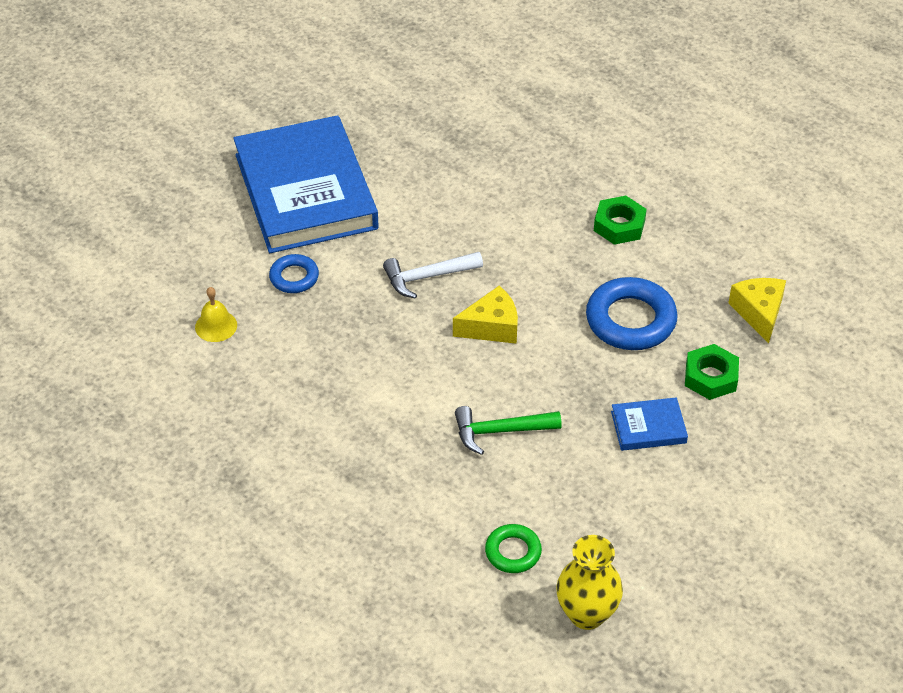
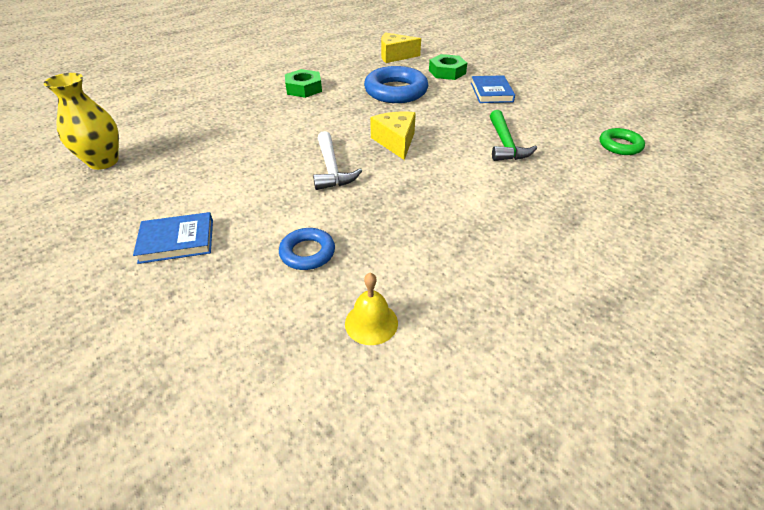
camera: 85 degrees left, 5 degrees down
blue book [233,115,378,253] -> blue book [133,212,213,264], size x0.41
yellow vase [556,535,623,630] -> yellow vase moved to [44,73,119,170]

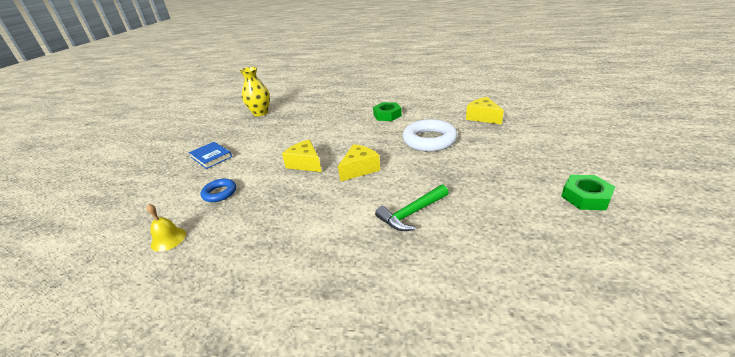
camera: 60 degrees right, 10 degrees down
white hammer [313,131,362,190] -> yellow cheese [282,139,322,172]
blue ring [364,66,428,103] -> white ring [403,119,457,152]
green nut [429,54,467,80] -> green nut moved to [561,175,615,210]
blue book [471,75,515,103] -> none
green ring [600,128,645,155] -> none

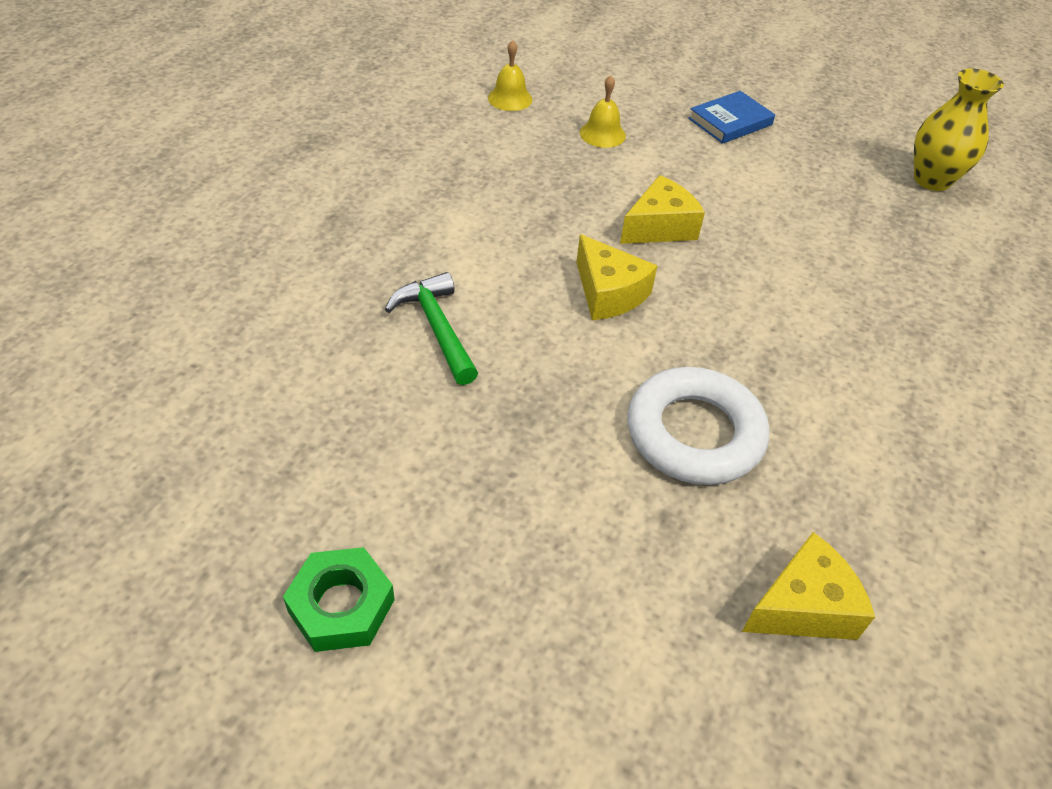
camera: 95 degrees right, 15 degrees up
blue ring [201,179,236,202] -> yellow bell [580,75,626,148]
green nut [373,102,402,121] -> none

